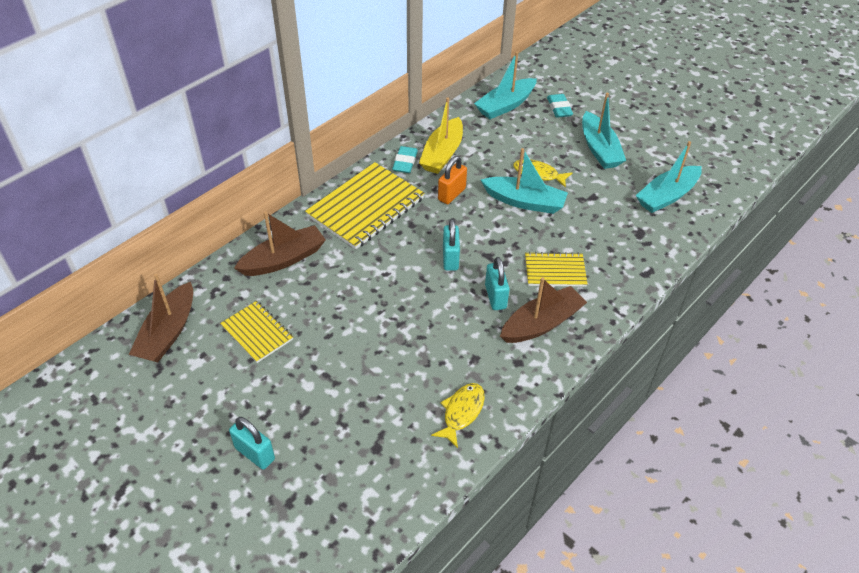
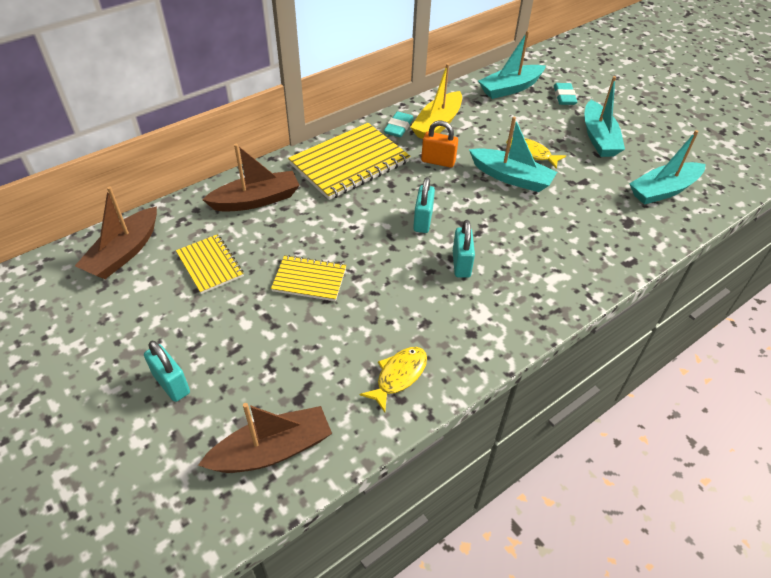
camera: 10 degrees right, 0 degrees up
orange padlock [438,156,467,204] -> orange padlock turned 60 degrees clockwise [421,121,458,168]
brown boat [500,277,587,343] -> brown boat moved to [198,403,332,473]
yellow notebook [525,252,588,287] -> yellow notebook moved to [271,255,346,301]

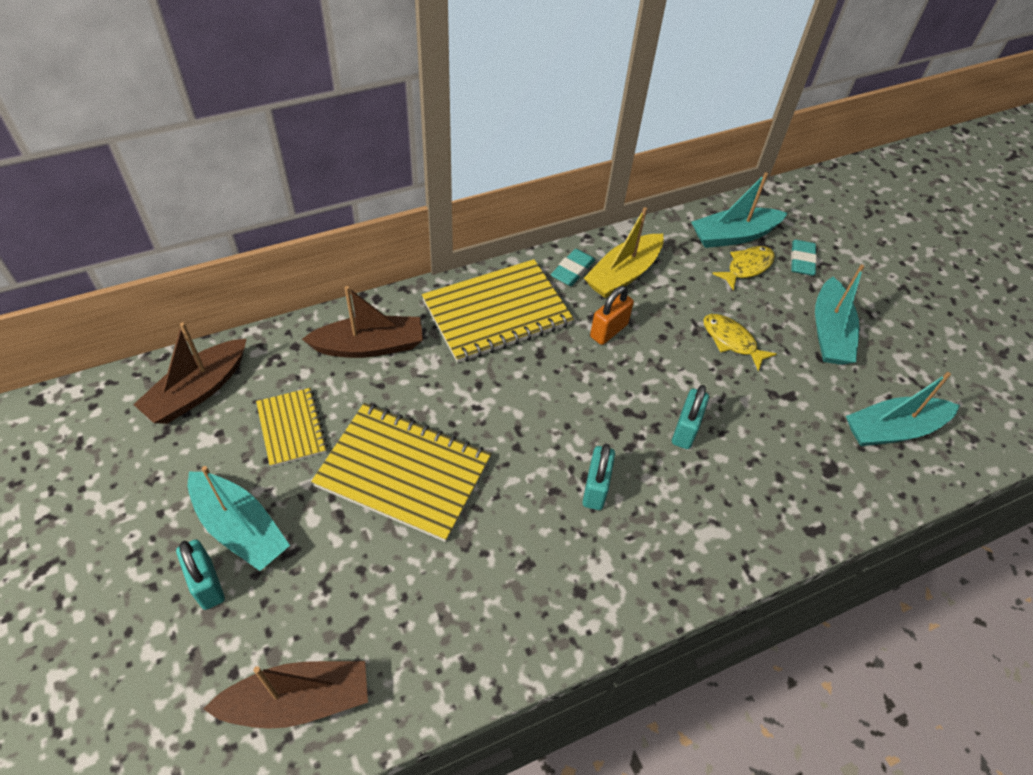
camera: 10 degrees right, 5 degrees up
yellow notebook [271,255,346,301] -> yellow notebook [311,403,491,542], size x1.81
yellow fish [359,347,427,412] -> yellow fish moved to [712,246,775,291]
turquoise padlock [413,177,435,233] -> turquoise padlock moved to [672,385,709,449]
orange padlock [421,121,458,168] -> orange padlock turned 75 degrees counterclockwise [590,286,634,345]
turquoise boat [469,117,557,192] -> turquoise boat moved to [188,466,290,571]

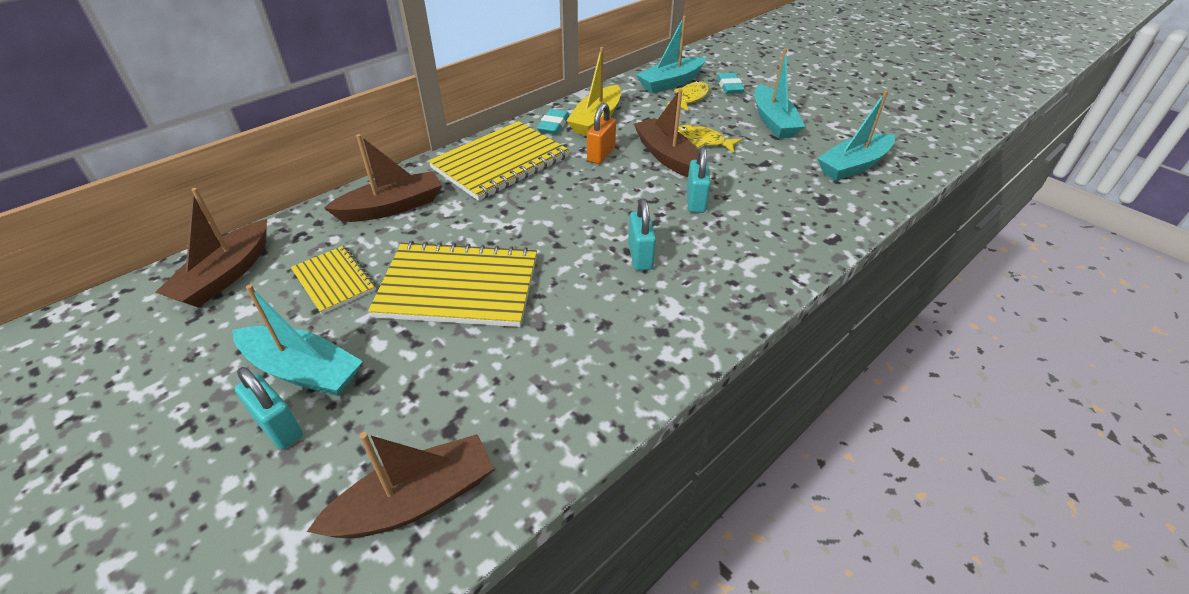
camera: 15 degrees left, 10 degrees down
none -> brown boat [634,89,698,177]

